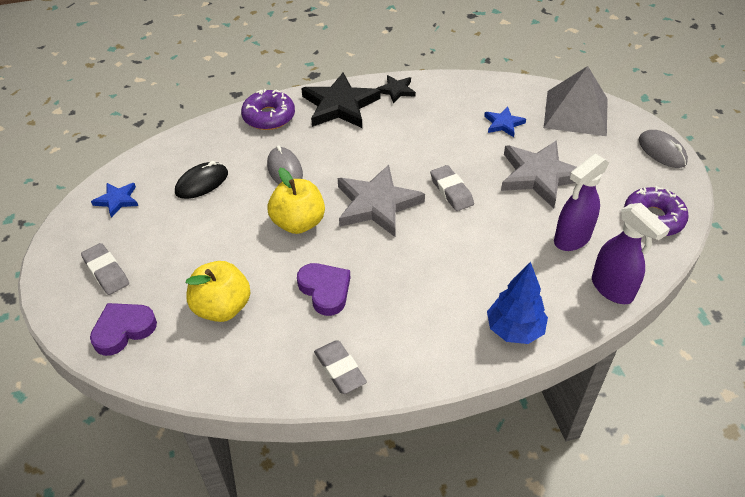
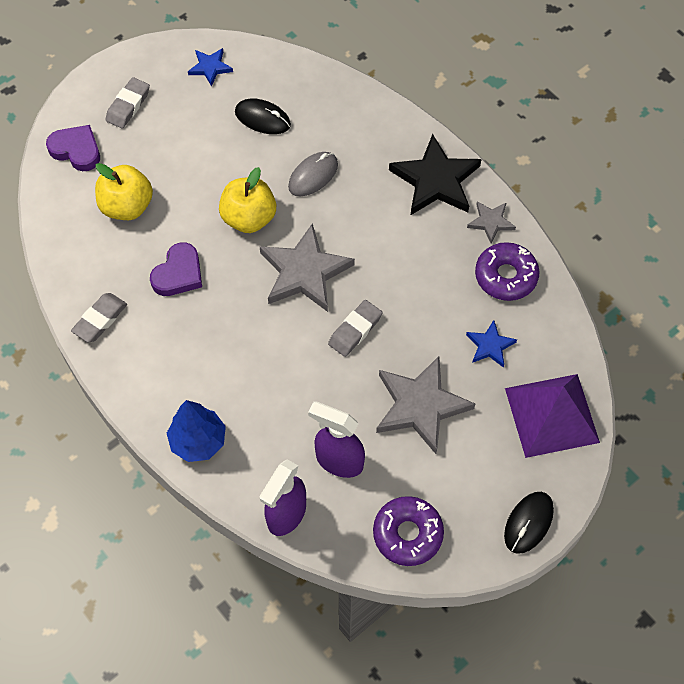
camera: 65 degrees right, 15 degrees up
purple donut [241,89,295,130] -> purple donut moved to [475,242,540,301]
black star [376,75,416,104] -> grey star [467,201,516,243]
grey pyramid [544,66,608,136] -> purple pyramid [505,374,600,458]
grey mouse [639,130,688,168] -> black mouse [504,492,554,554]

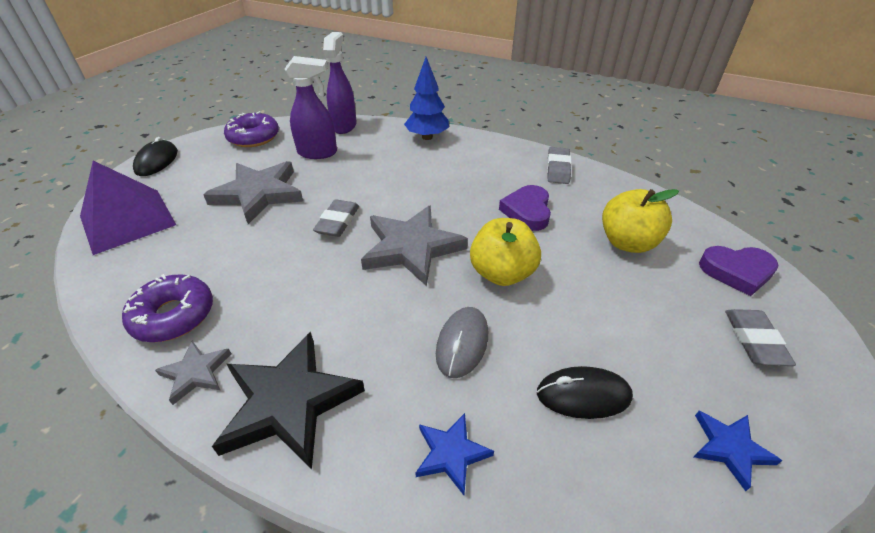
camera: 155 degrees right, 20 degrees down
blue star [466,320,517,368] -> blue star moved to [415,413,494,495]

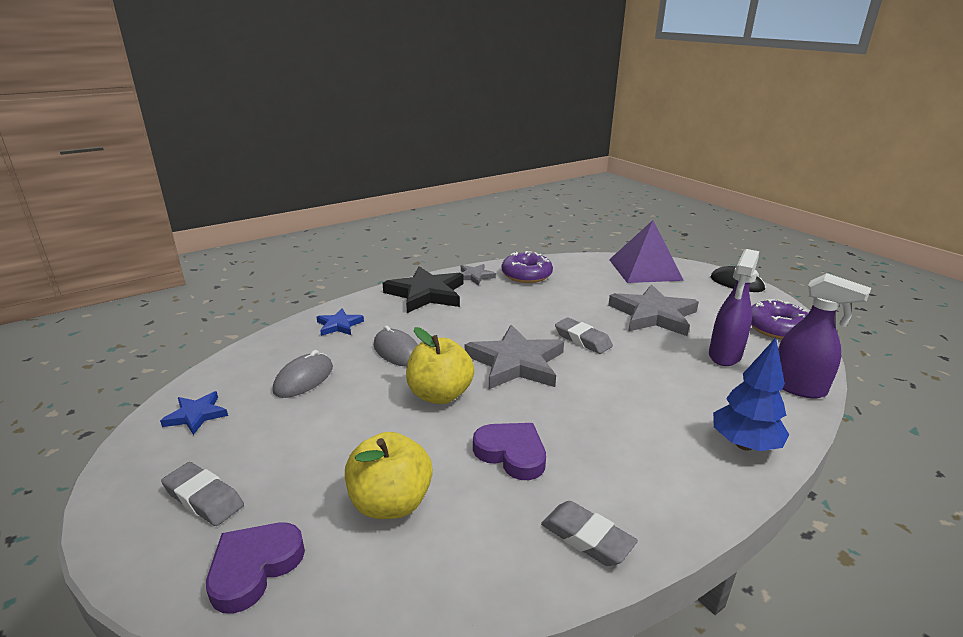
camera: 120 degrees right, 15 degrees down
black mouse [537,366,633,419] -> grey mouse [273,350,333,398]

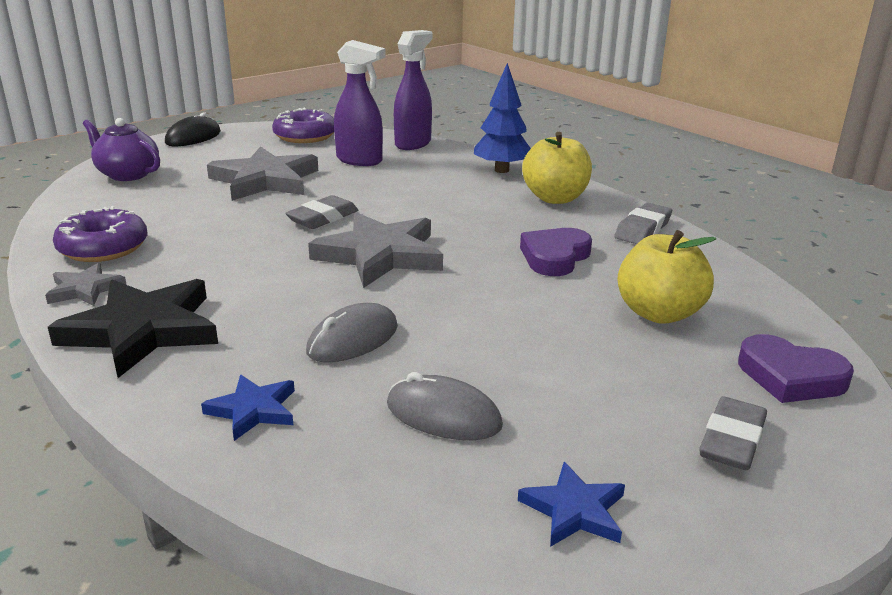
camera: 95 degrees left, 0 degrees up
yellow apple [406,327,474,404] -> yellow apple moved to [522,132,592,204]
purple pyramid [609,220,684,283] -> purple teapot [83,118,160,181]

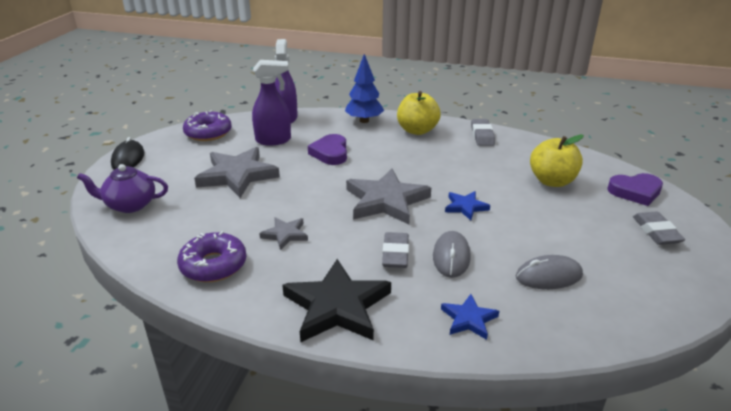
camera: 35 degrees left, 5 degrees up
grey star [45,263,127,306] -> grey star moved to [259,217,308,250]
grey eraser [285,195,358,229] -> grey eraser moved to [382,232,409,268]
blue star [518,462,625,547] -> blue star moved to [445,191,490,220]
purple heart [520,228,592,276] -> purple heart moved to [308,134,347,165]

